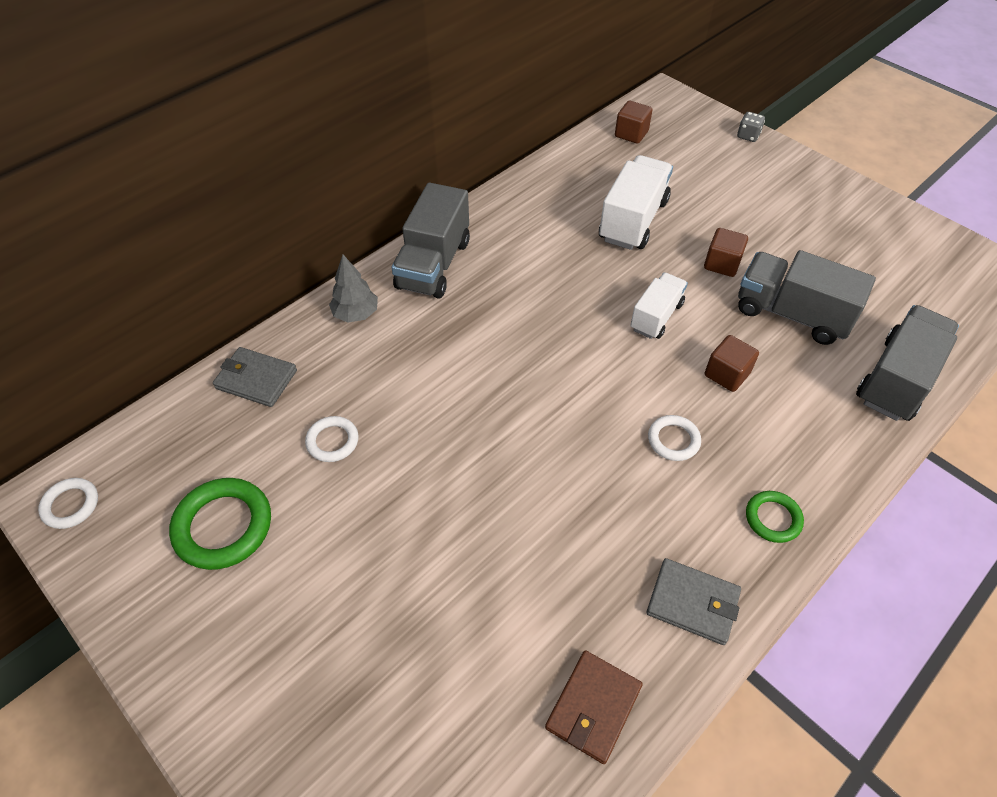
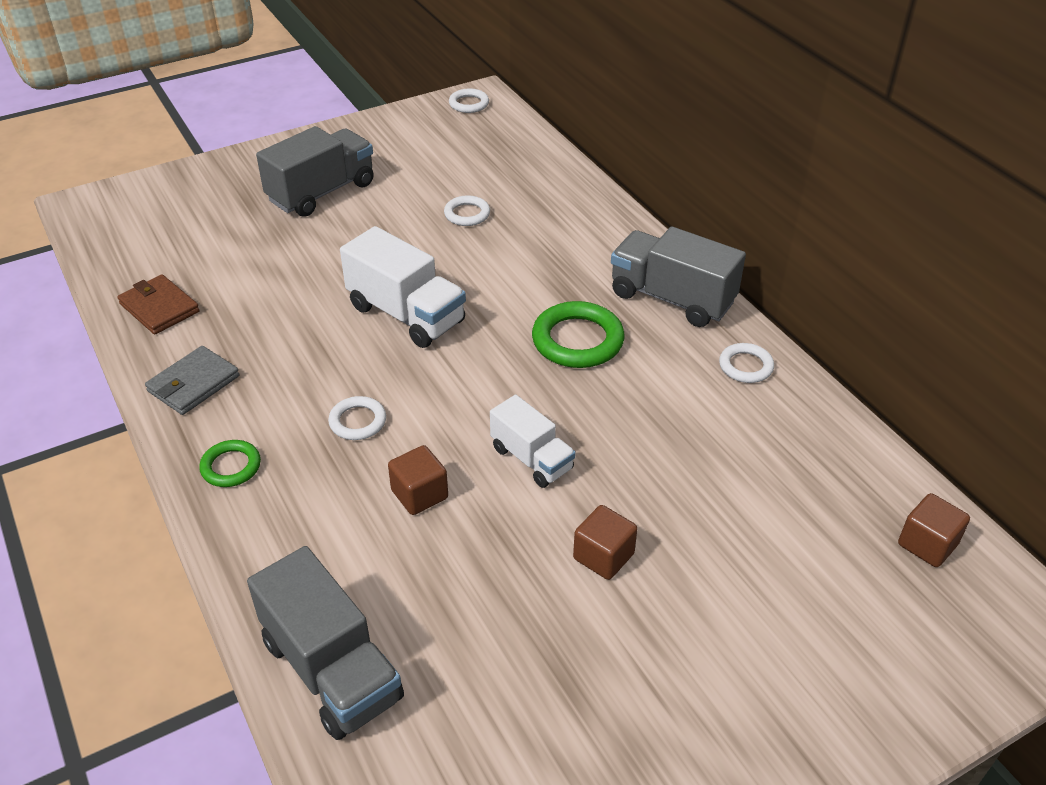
camera: 105 degrees right, 10 degrees down
green ring [169,478,271,570] -> green ring moved to [532,301,625,368]
grey wallet [213,347,297,407] -> none
grey tree [329,255,378,323] -> none
white truck [599,155,673,250] -> white truck moved to [340,226,466,348]
grey dice [737,112,765,142] -> none
grey truck [738,250,876,345] -> grey truck moved to [256,126,374,217]
none -> white ring [719,343,774,383]

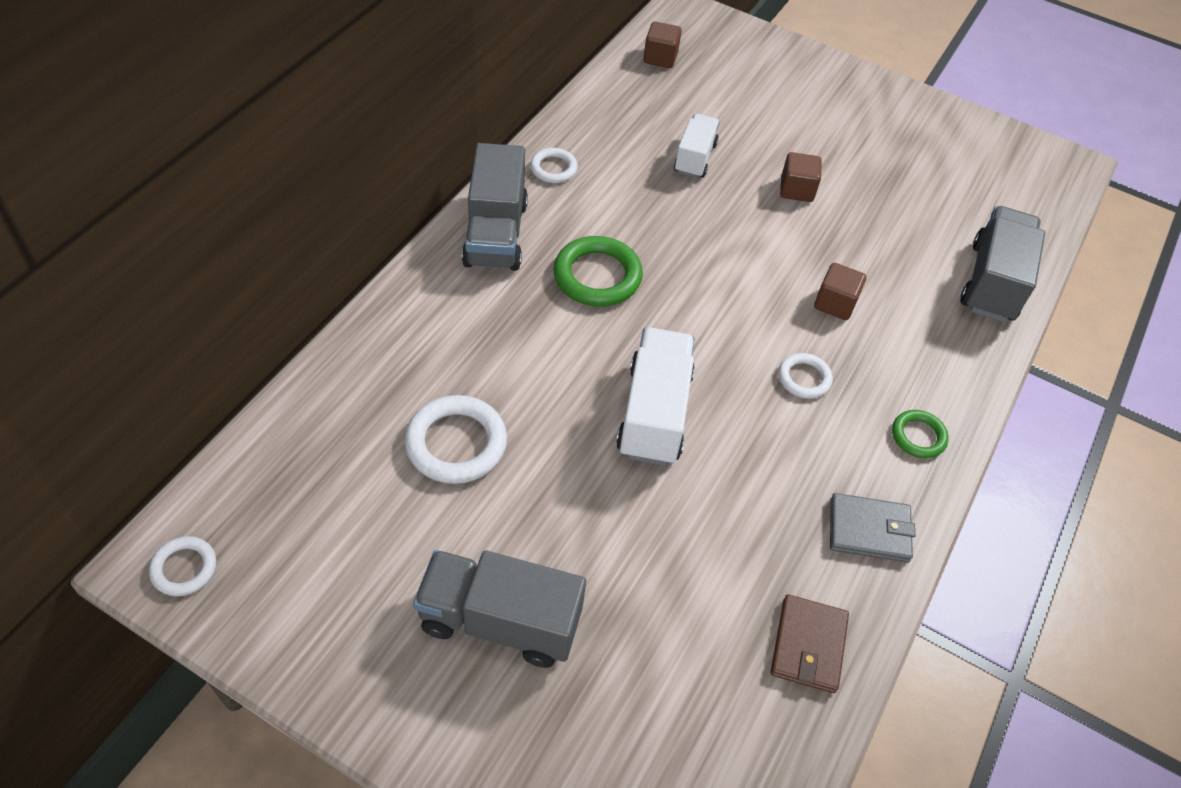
camera: 125 degrees left, 10 degrees up
white ring [444,195,490,226] -> white ring [405,395,507,484], size x1.74
white truck [490,395,576,488] -> white truck moved to [674,114,720,178]

